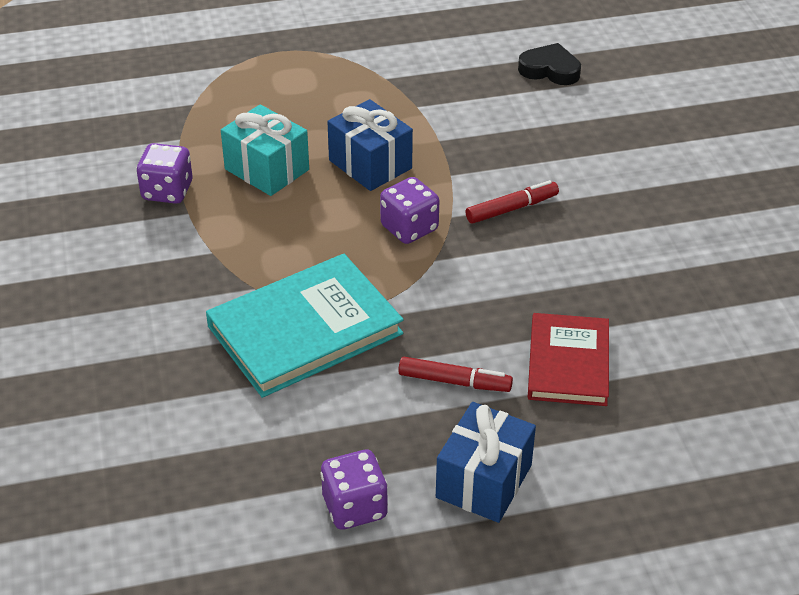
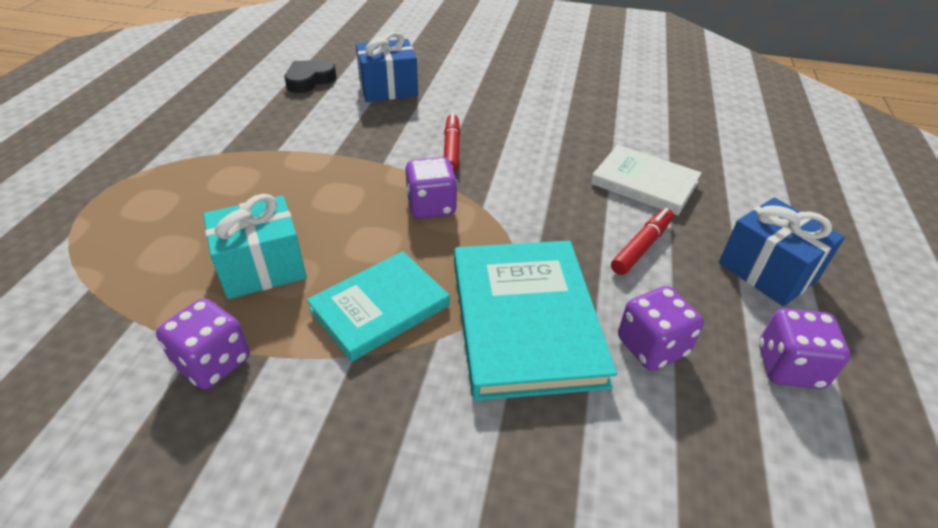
camera: 65 degrees left, 0 degrees up
blue gift [327,99,413,191] -> blue gift moved to [356,32,418,102]
red book [528,313,609,406] -> white book [591,145,702,215]
none -> turquoise book [307,251,450,362]
none -> purple dice [618,286,704,371]

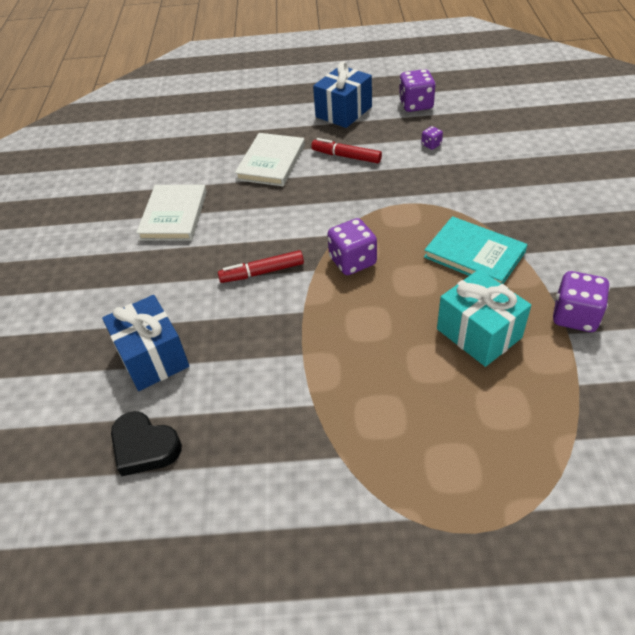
camera: 100 degrees left, 5 degrees up
turquoise book [454,241,617,401] -> none
purple dice [618,286,704,371] -> purple dice [421,126,443,150], size x0.49
none -> white book [136,184,207,241]

